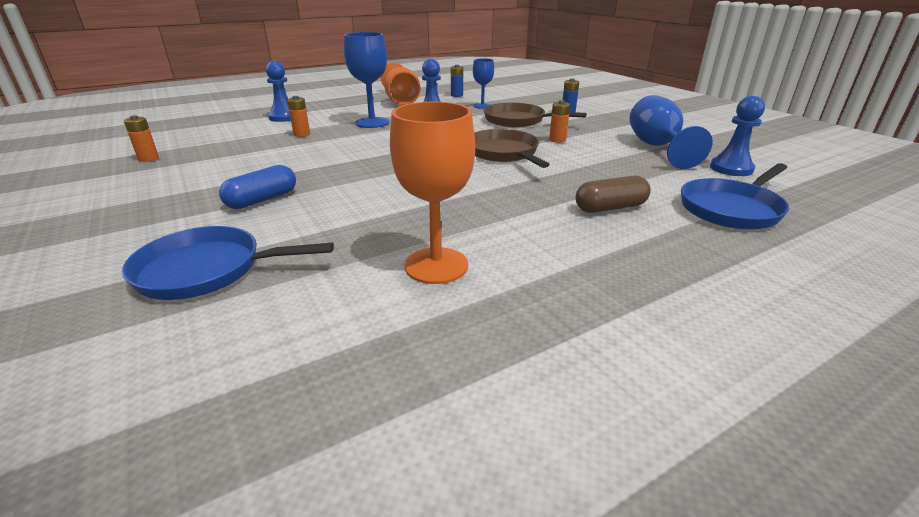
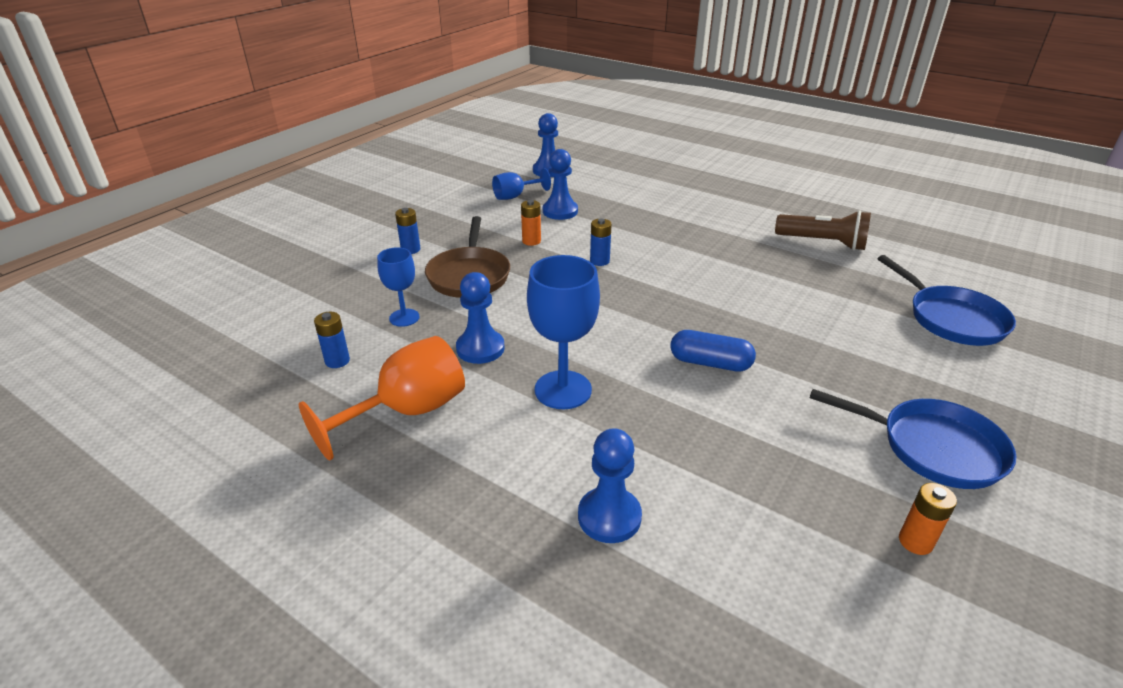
camera: 115 degrees left, 5 degrees up
blue capsule [219,165,296,209] -> blue capsule moved to [670,330,756,372]
orange battery [287,96,310,137] -> none
orange goblet [390,102,475,284] -> brown flashlight [775,210,871,251]
brown pan [474,129,550,168] -> blue battery [590,218,612,266]
brown capsule [575,176,651,213] -> none
blue goblet [630,95,713,169] -> blue goblet [492,168,551,200], size x0.60
blue pan [681,163,789,229] -> blue pan moved to [810,389,1017,489]
none -> blue pawn [543,149,578,220]

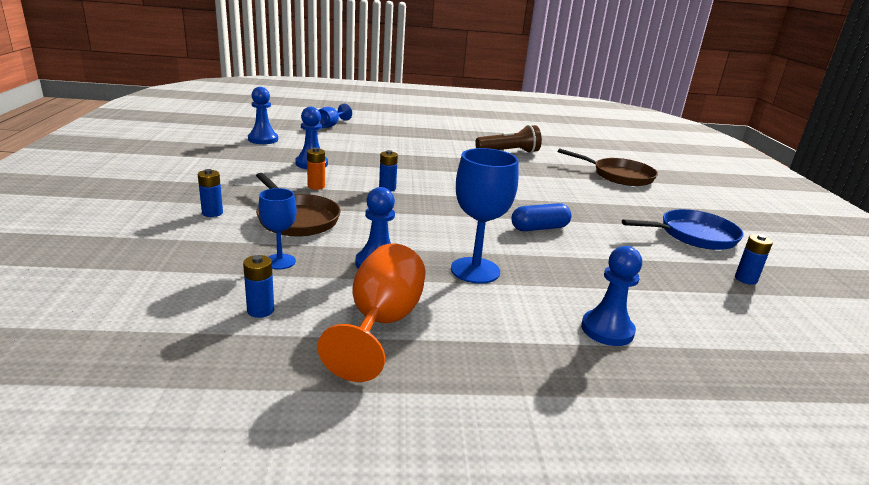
camera: 40 degrees left, 10 degrees down
blue goblet [492,168,551,200] -> blue goblet moved to [319,104,352,128]
blue pan [877,255,1016,346] -> brown pan [558,148,658,186]
orange battery [899,483,957,555] -> blue battery [735,234,773,285]

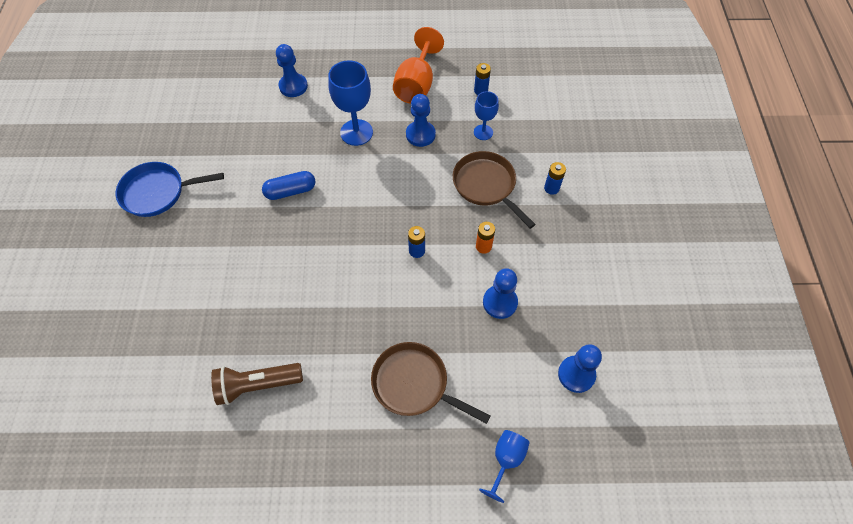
camera: 175 degrees left, 35 degrees up
brown pan [558,148,658,186] -> brown pan moved to [371,342,491,424]
blue battery [735,234,773,285] -> none

